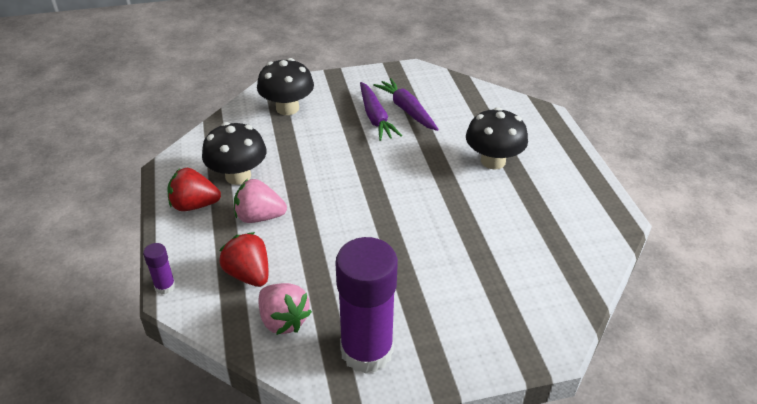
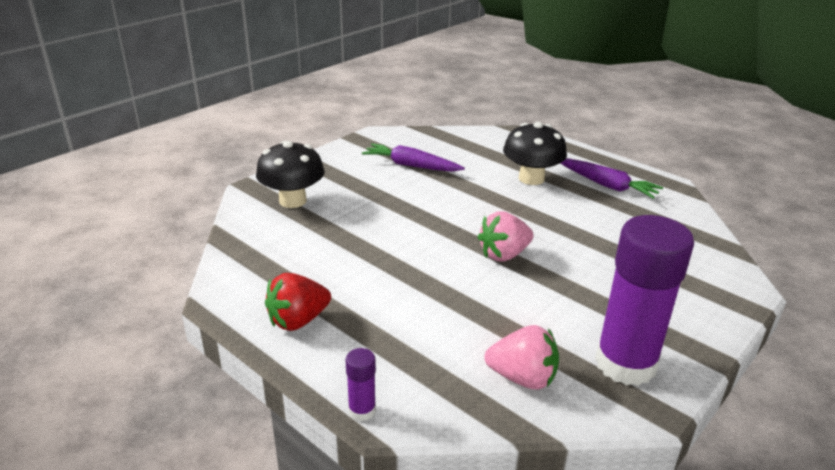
camera: 35 degrees left, 10 degrees down
black mushroom [202,122,267,185] -> none
red strawberry [219,232,268,287] -> none
pink strawberry [234,179,287,223] -> pink strawberry moved to [478,212,533,262]
purple carrot [360,82,402,141] -> purple carrot moved to [560,159,663,199]

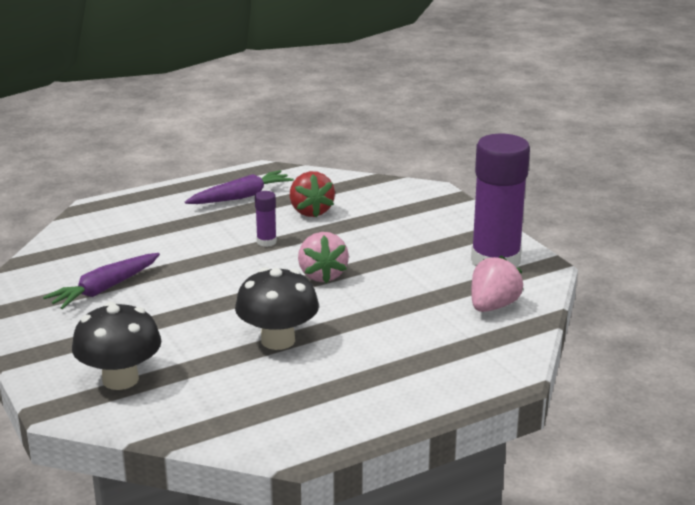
camera: 70 degrees left, 5 degrees down
red strawberry [265,273,331,331] -> red strawberry moved to [290,171,335,217]
purple glue stick [345,348,376,421] -> purple glue stick moved to [255,191,277,247]
black mushroom [503,122,567,185] -> black mushroom moved to [235,267,319,350]

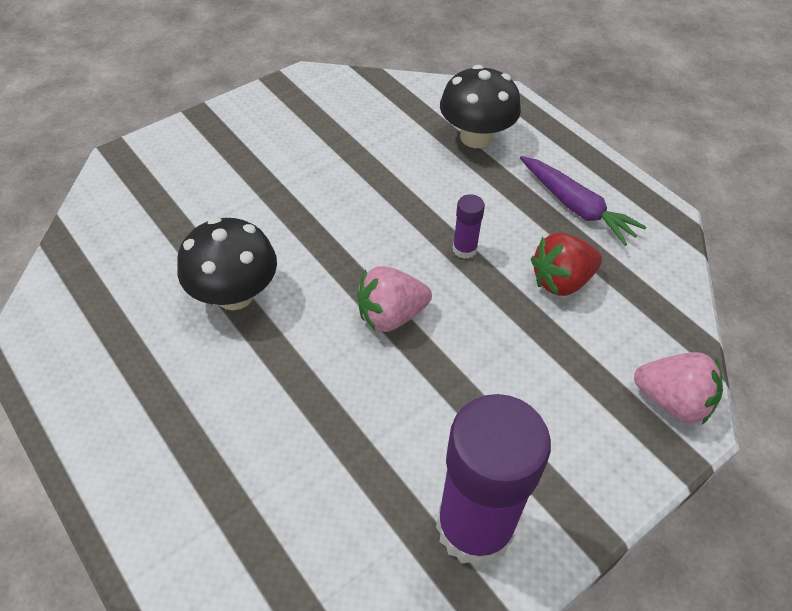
camera: 80 degrees right, 25 degrees up
purple carrot [43,253,160,309] -> none
black mushroom [72,302,162,390] -> black mushroom moved to [440,65,521,148]
pink strawberry [471,255,524,312] -> pink strawberry moved to [634,352,723,425]

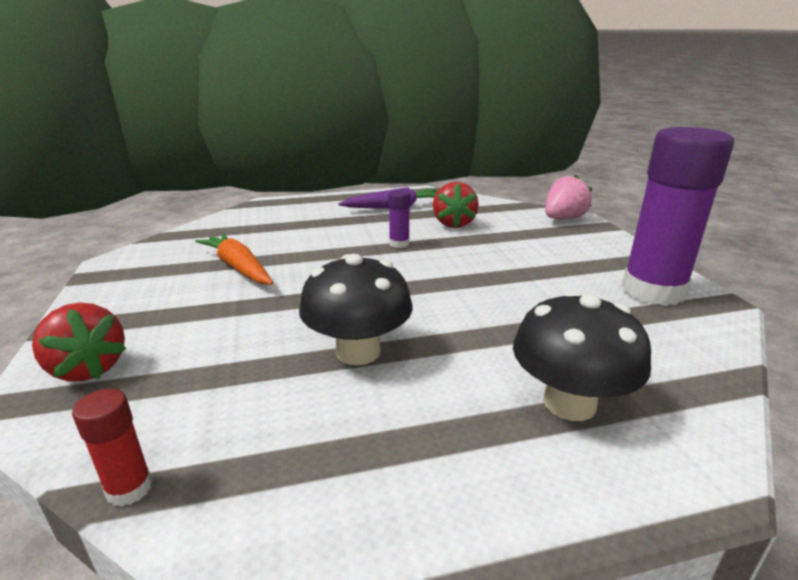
camera: 65 degrees left, 25 degrees down
pink strawberry [357,266,432,332] -> none
black mushroom [440,65,521,148] -> black mushroom moved to [513,291,651,421]
none -> red strawberry [32,302,127,381]
none -> red glue stick [72,389,153,507]
none -> orange carrot [195,233,273,285]

